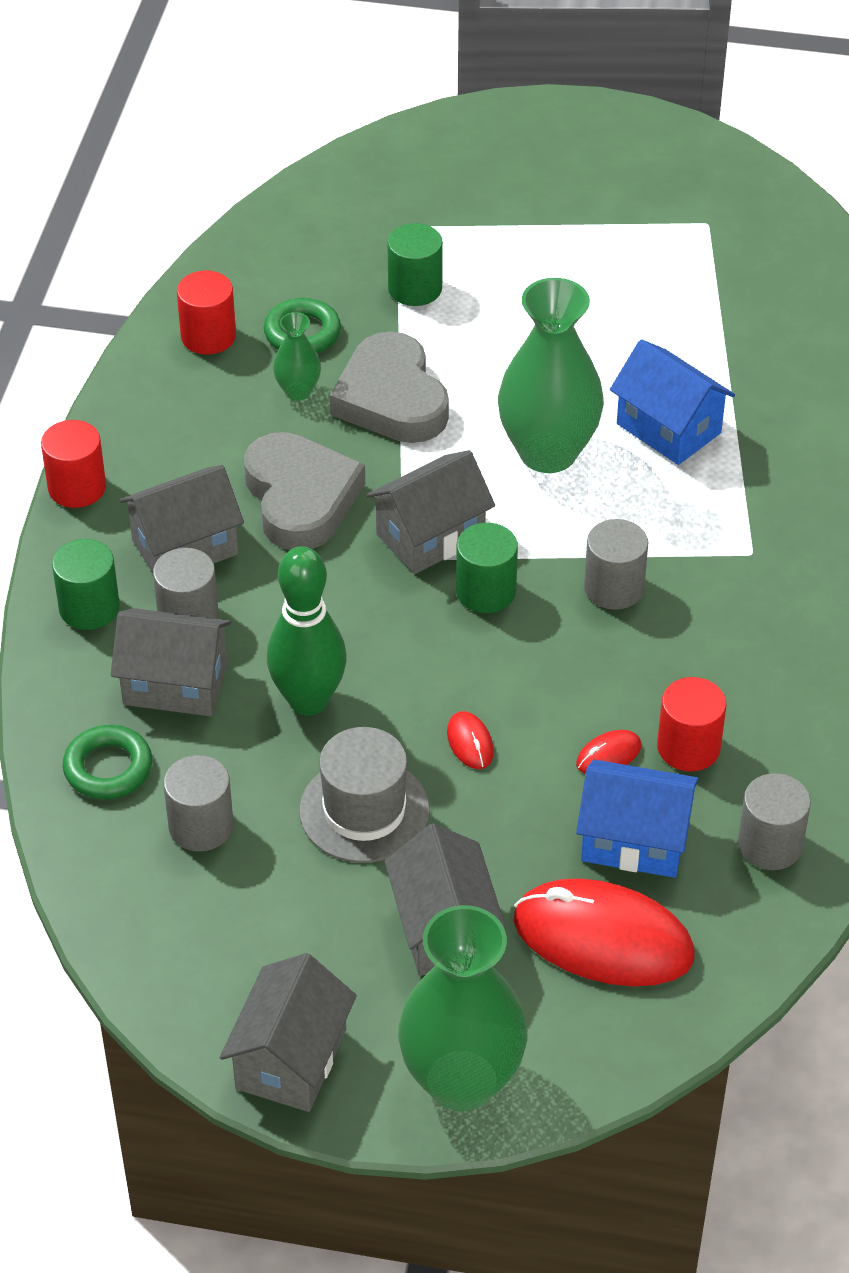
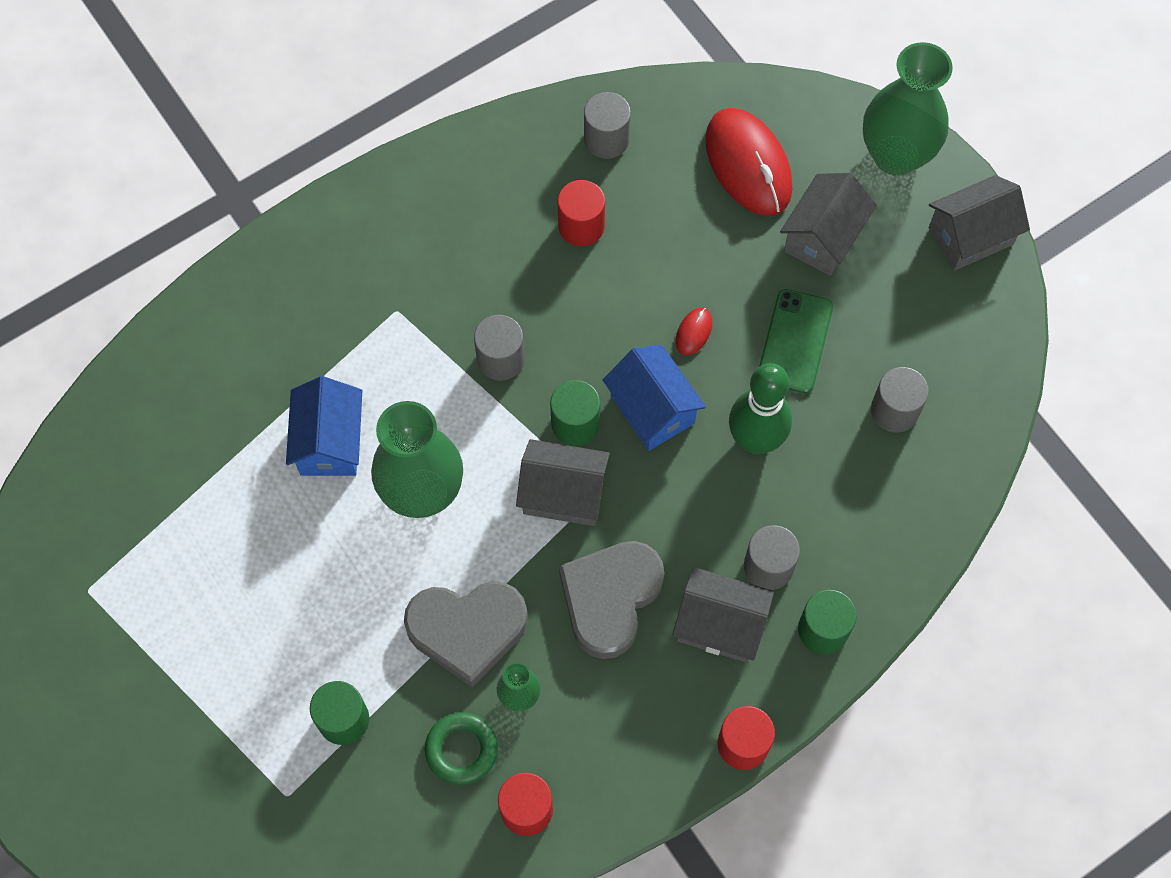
camera: 135 degrees left, 20 degrees up
green ring [63,725,152,799] -> none
grey house [111,608,231,716] -> none
grey hat [299,727,430,863] -> green phone [759,289,833,394]
grey heart [330,331,449,443] -> grey heart turned 60 degrees clockwise [404,581,528,688]
red mouse [576,730,641,774] -> none
blue house [576,760,699,878] -> blue house moved to [603,345,706,451]

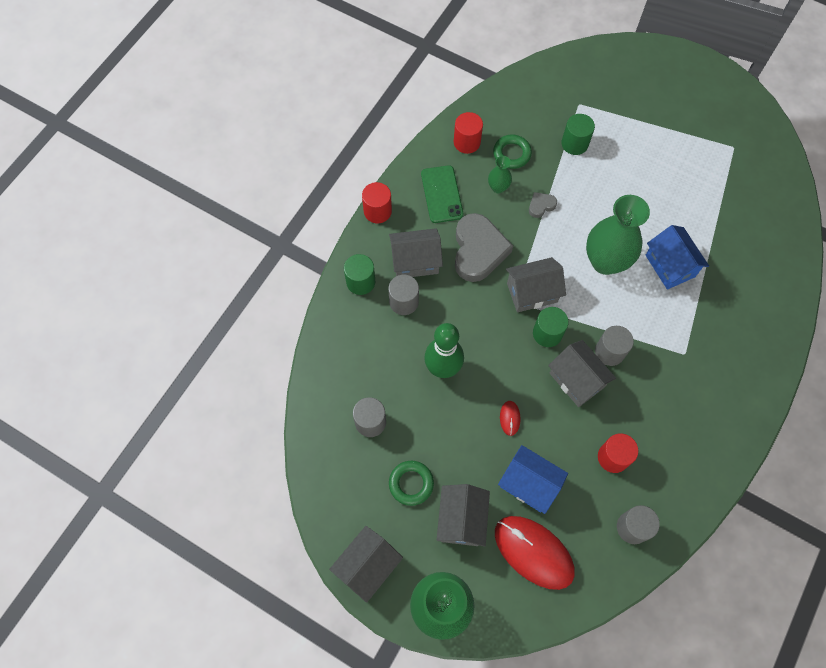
camera: 155 degrees right, 0 degrees up
grey heart [404,581,528,688] -> grey heart [529,192,557,218], size x0.45
blue house [603,345,706,451] -> blue house moved to [498,445,568,514]
green phone [759,289,833,394] -> green phone moved to [421,165,464,223]
none -> green ring [389,461,434,506]
none -> grey house [548,340,616,407]

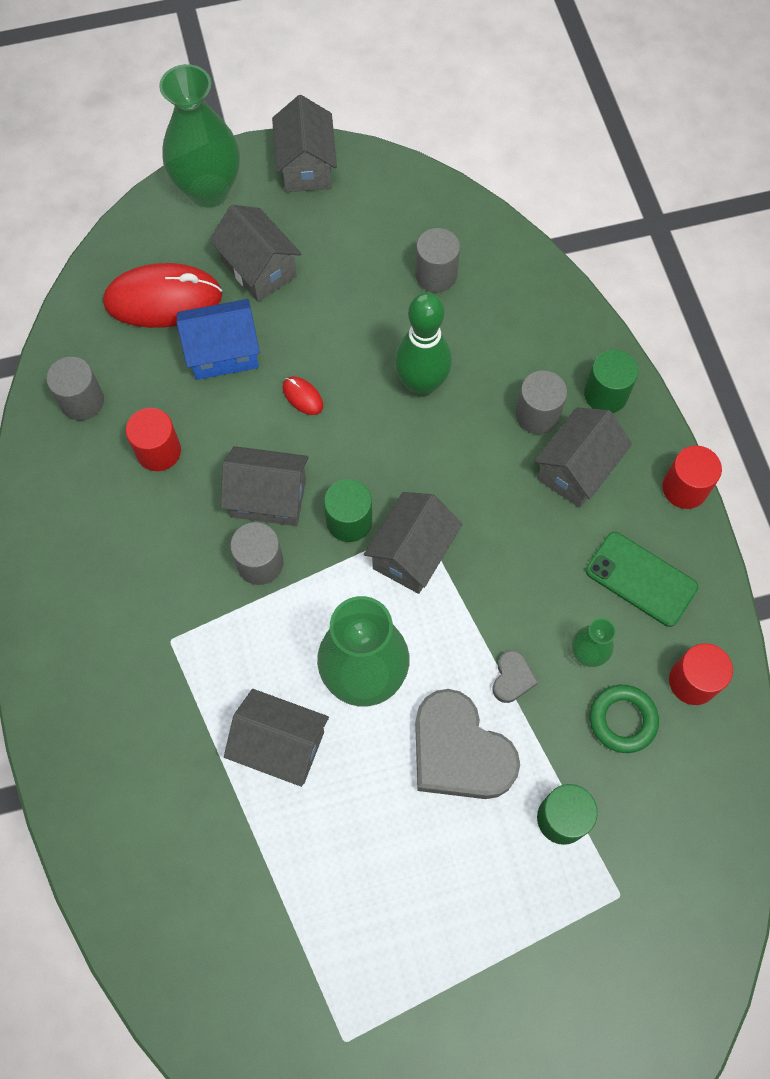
camera: 135 degrees right, 0 degrees up
green ring [389,461,434,506] -> none
grey heart [455,213,513,282] -> grey heart moved to [415,689,520,799]
blue house [646,225,709,290] -> grey house [224,689,329,787]

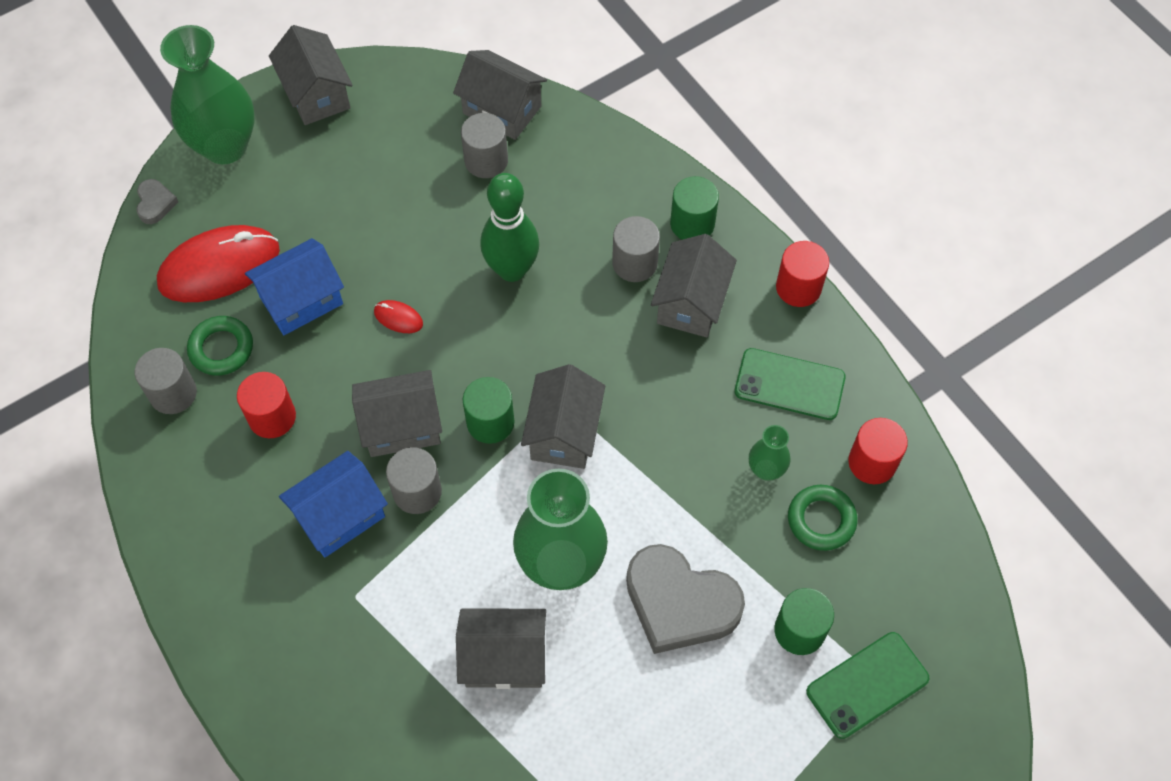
camera: 20 degrees left, 5 degrees down
grey house [210,205,301,302] -> grey house moved to [453,50,547,140]
grey heart [493,650,538,703] -> grey heart moved to [136,179,178,224]
none -> green ring [187,316,253,376]
none -> blue house [279,451,388,558]
none -> green phone [806,632,929,739]

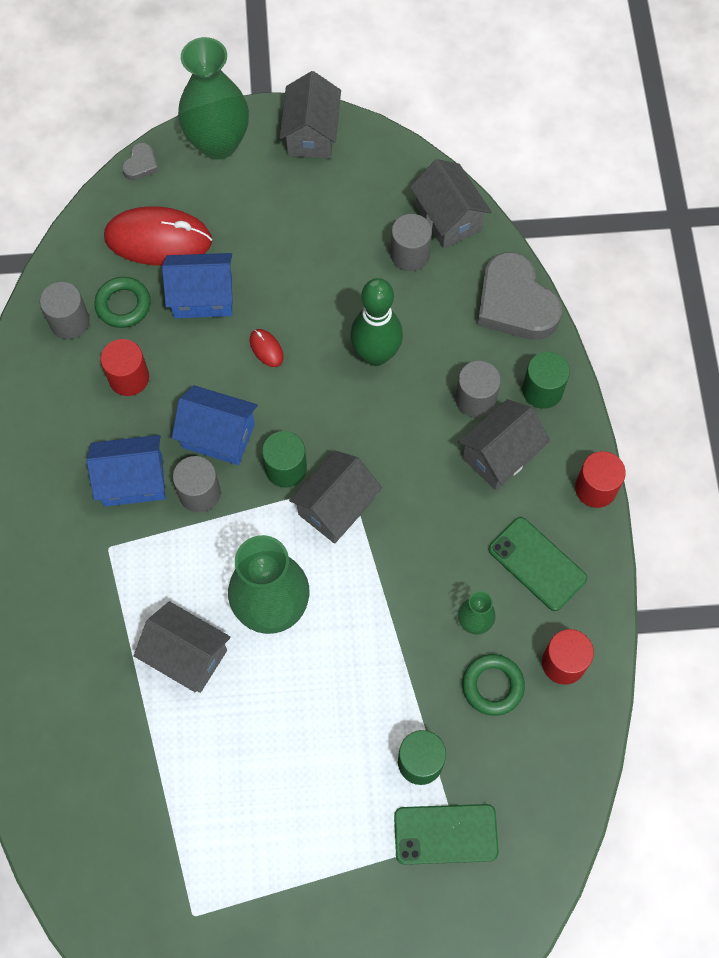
camera: 30 degrees right, 5 degrees up
grey house [352,370,442,457] -> blue house [172,385,258,465]
grey heart [626,544,745,654] -> grey heart moved to [477,252,562,340]

